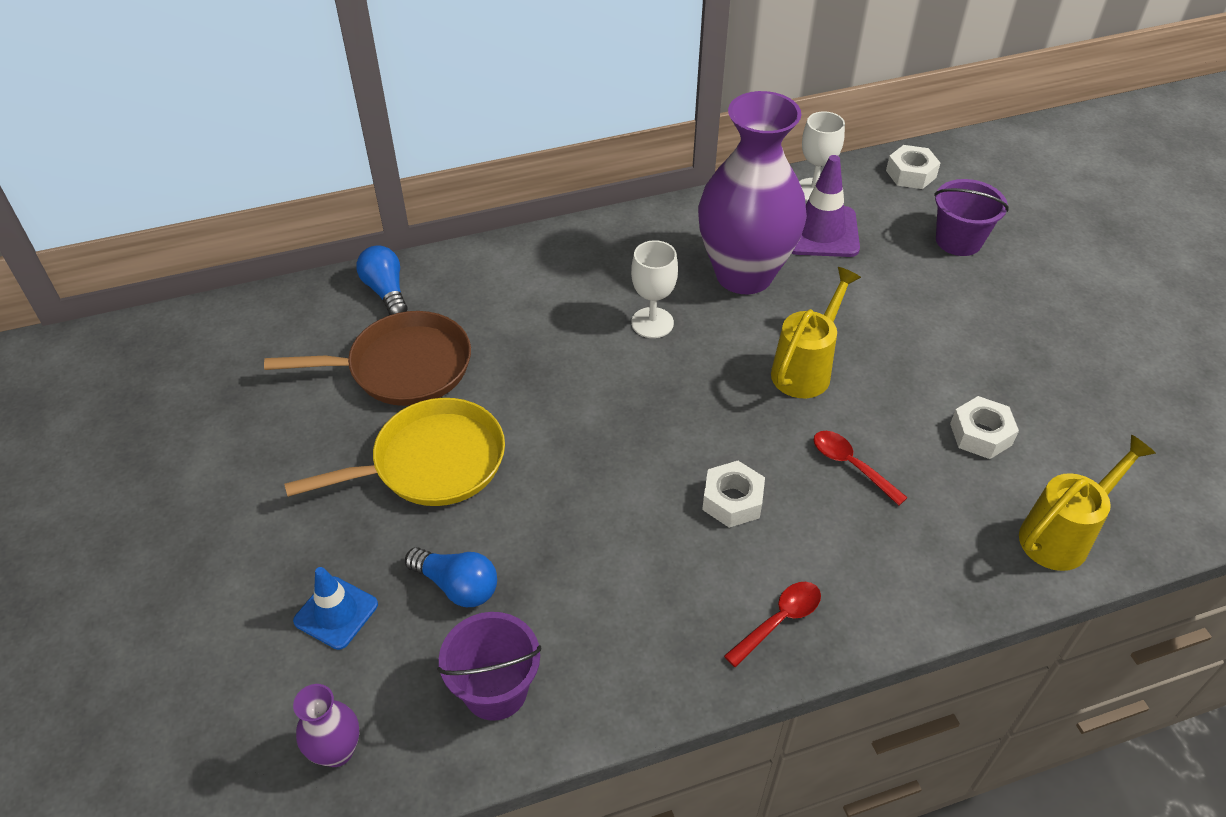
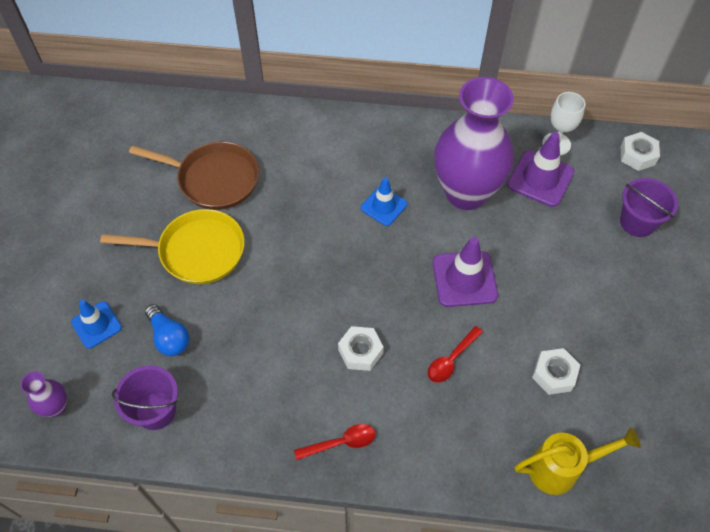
camera: 25 degrees right, 10 degrees up
blue light bulb [357,245,407,315] -> none
white goblet [631,240,678,338] -> blue traffic cone [361,177,407,226]
yellow watering can [771,267,861,398] -> purple traffic cone [433,237,498,307]
red spoon [814,431,908,506] -> red spoon turned 120 degrees counterclockwise [428,326,483,383]

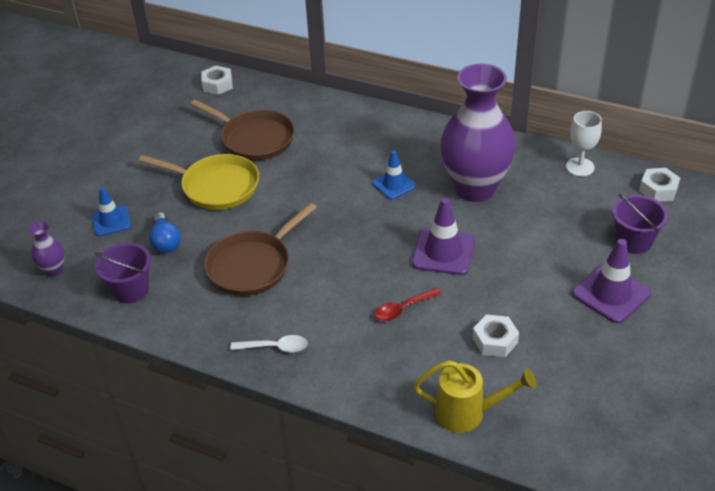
camera: 20 degrees right, 15 degrees down
red spoon [294,424,375,460] -> white spoon [230,335,308,353]
white nut [338,326,384,371] -> white nut moved to [201,66,233,95]
purple traffic cone [507,132,574,207] -> purple traffic cone moved to [572,239,651,323]
none -> brown pan [204,203,317,296]

